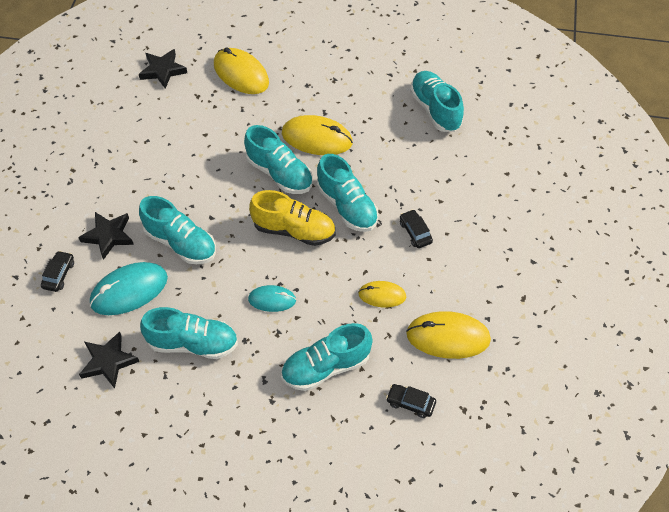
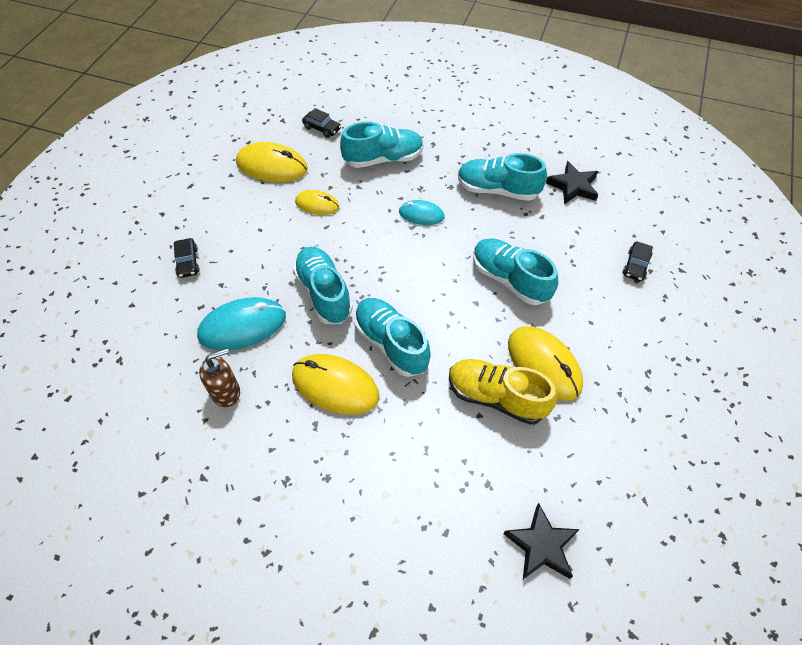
camera: 170 degrees left, 0 degrees up
black star [78,212,134,260] -> none
turquoise mouse [90,262,168,315] -> turquoise mouse moved to [197,297,286,350]
yellow mouse [214,47,269,94] -> yellow mouse moved to [508,326,583,401]
yellow shoe [249,190,335,246] -> yellow shoe moved to [449,359,557,425]
black car [400,209,433,248] -> black car moved to [174,238,200,278]
turquoise shoe [410,71,464,132] -> none
none -> brown soap dispenser [199,348,240,407]

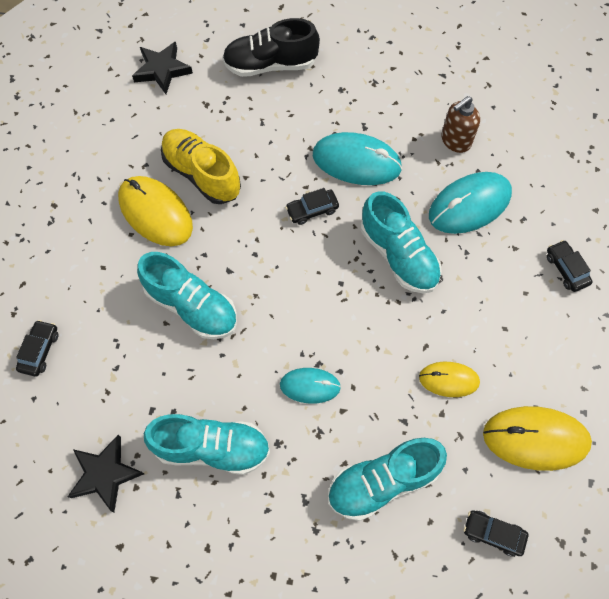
camera: 170 degrees right, 10 degrees up
yellow mouse [292,354,380,415] -> turquoise mouse [313,132,402,185]
turquoise shoe [354,298,431,377] -> black car [285,188,339,225]
yellow shoe [449,359,557,425] -> yellow shoe turned 150 degrees counterclockwise [161,129,241,204]
none -> black shoe [222,18,320,77]

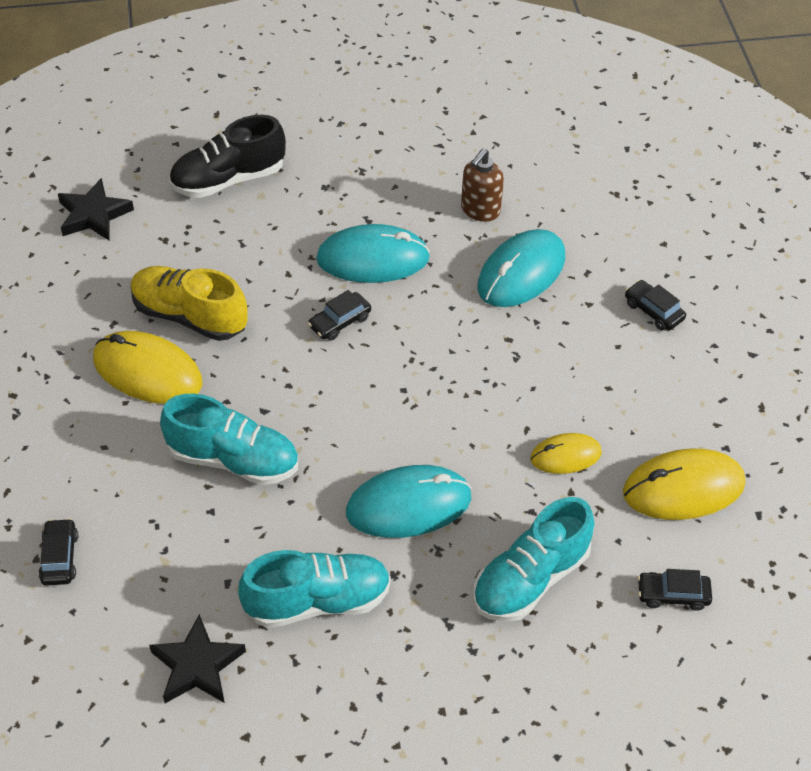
camera: 20 degrees left, 15 degrees down
turquoise mouse [280,368,341,403] -> turquoise mouse [346,465,472,538], size x1.70
turquoise shoe [361,191,442,294] -> none

